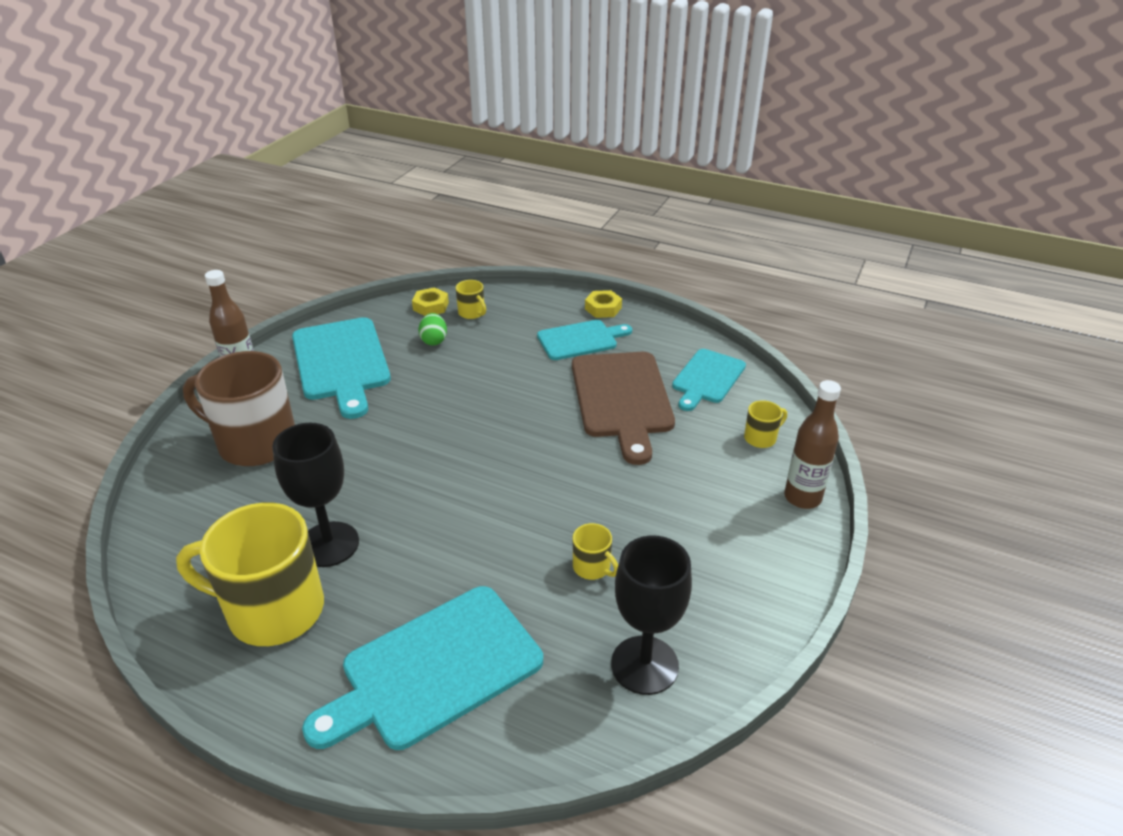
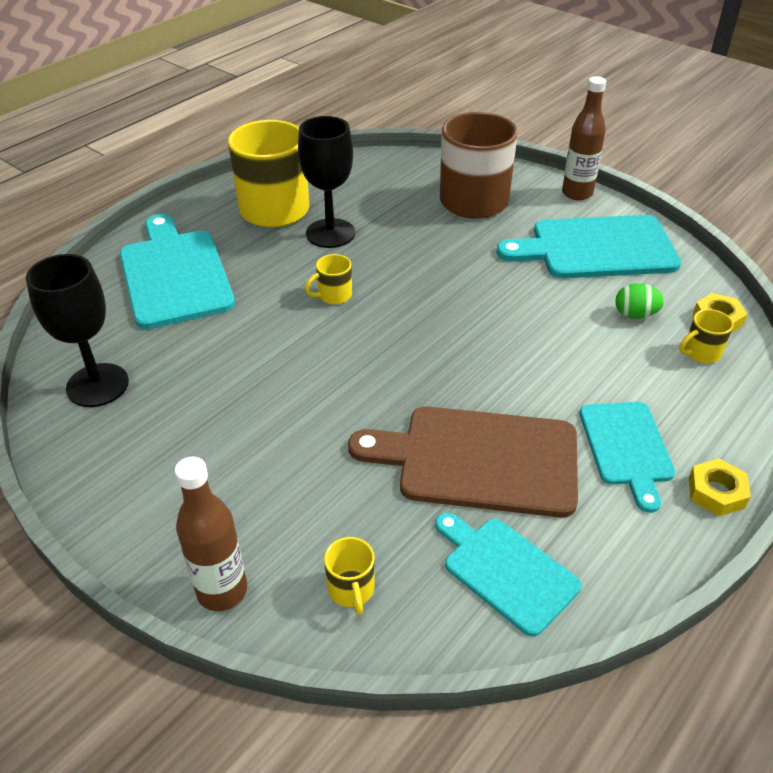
camera: 105 degrees right, 5 degrees up
yellow mug [573,523,618,580] -> yellow mug moved to [305,254,352,304]

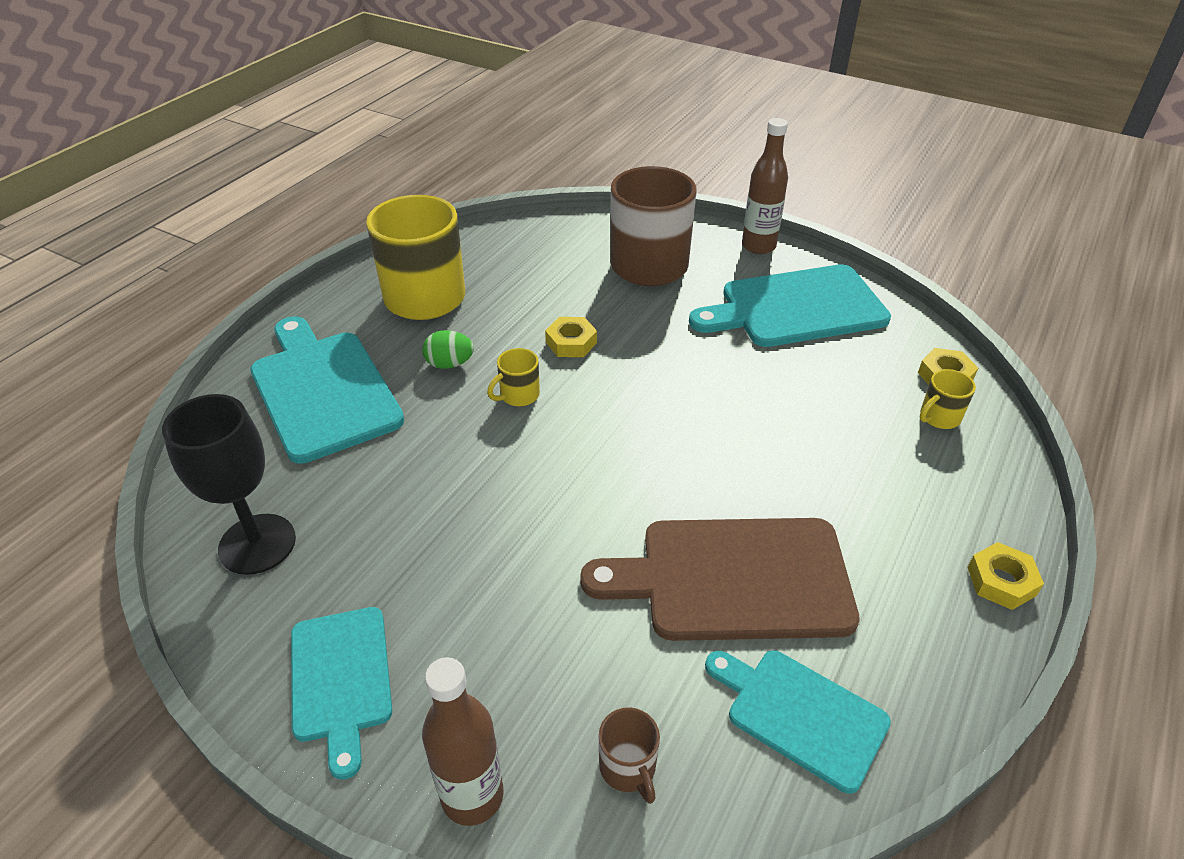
camera: 10 degrees left, 0 degrees up
black goblet [298,116,355,248] -> none
yellow mug [324,537,375,615] -> brown mug [599,707,660,804]
turquoise cutting board [579,402,675,513] -> turquoise cutting board moved to [291,607,392,780]
green egg [615,283,665,319] -> green egg moved to [422,330,474,369]
none -> yellow nut [545,317,597,357]

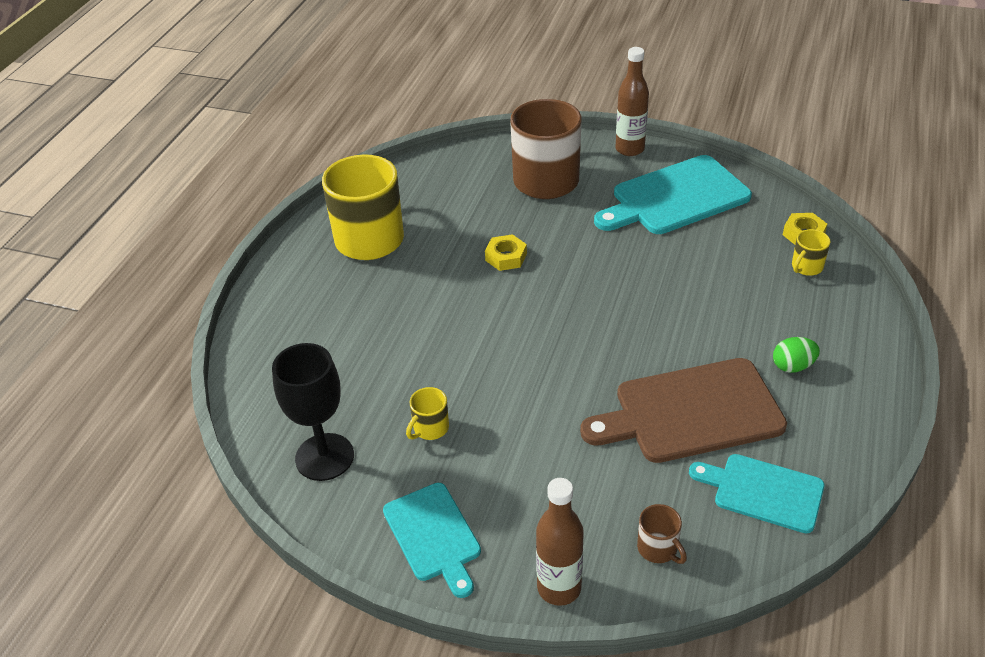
camera: 10 degrees left, 0 degrees up
turquoise cutting board [250,316,404,464] -> none
green egg [422,330,474,369] -> green egg moved to [773,337,820,373]
yellow mug [487,348,540,406] -> yellow mug moved to [406,387,449,440]
yellow nut [967,542,1044,610] -> none

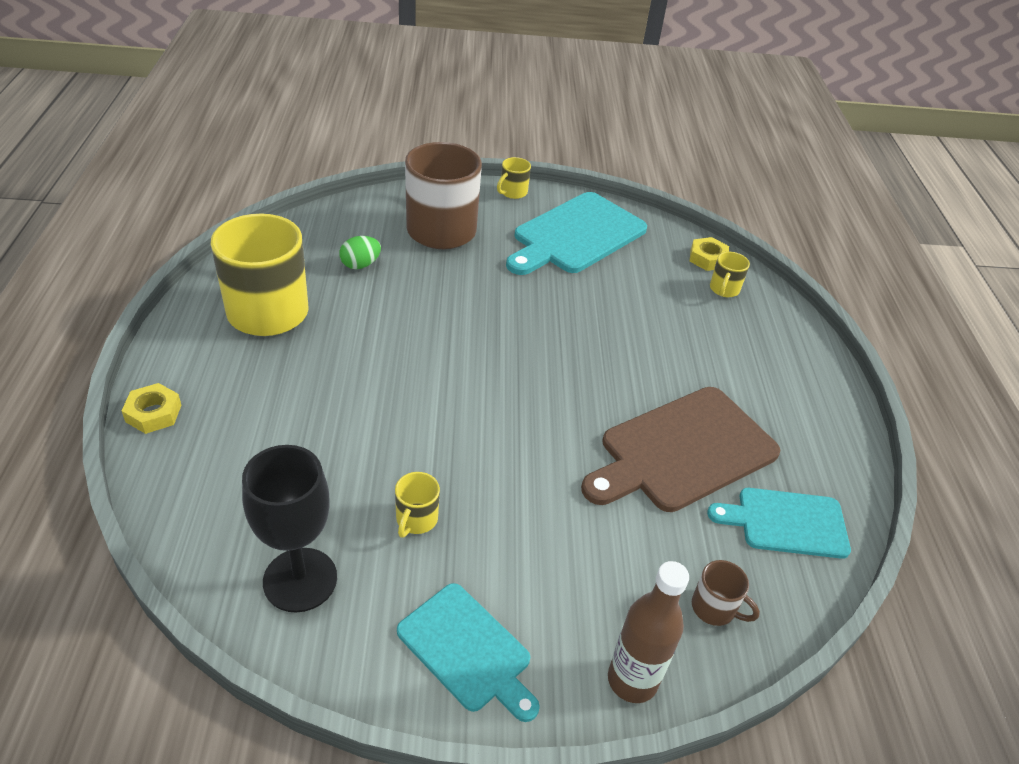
camera: 25 degrees left, 0 degrees up
yellow nut [485,234,527,271] -> yellow nut moved to [122,383,181,434]
brown bottle [616,47,649,156] -> yellow mug [497,157,531,199]
green egg [773,337,820,373] -> green egg moved to [339,236,381,269]

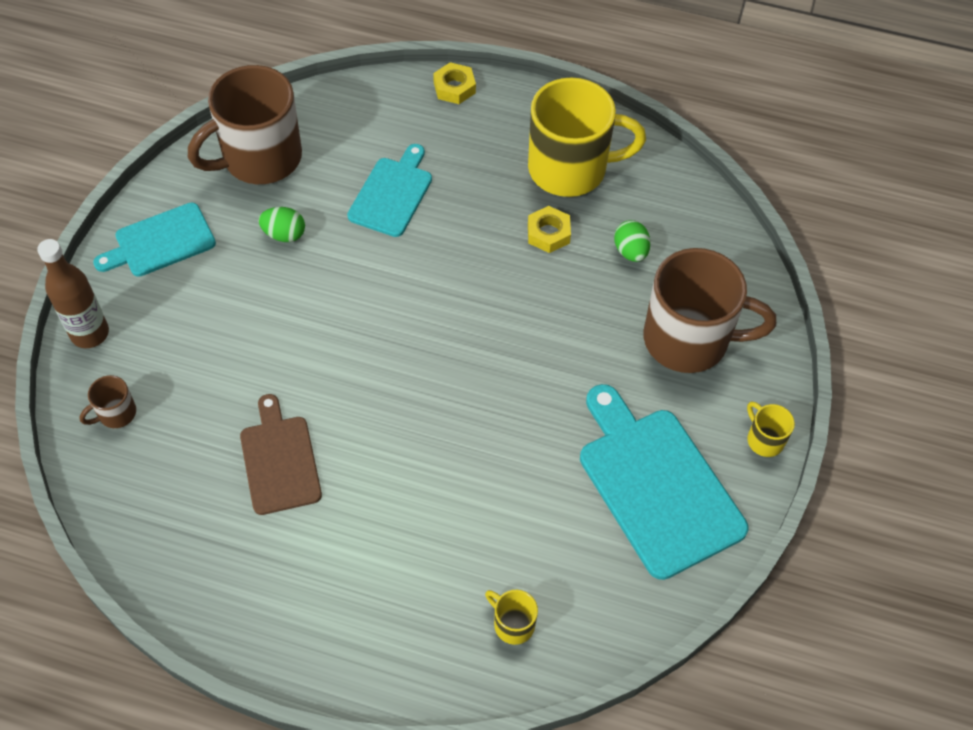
camera: 110 degrees right, 15 degrees up
black goblet [242,445,337,613] -> brown mug [188,65,302,184]
yellow mug [395,472,440,538] -> green egg [259,207,305,242]
brown cutting board [581,387,780,512] -> brown cutting board [240,394,322,515], size x0.61
yellow nut [689,237,729,271] -> yellow nut moved to [528,206,571,253]
turquoise cutting board [707,488,851,559] -> turquoise cutting board moved to [347,144,432,237]

